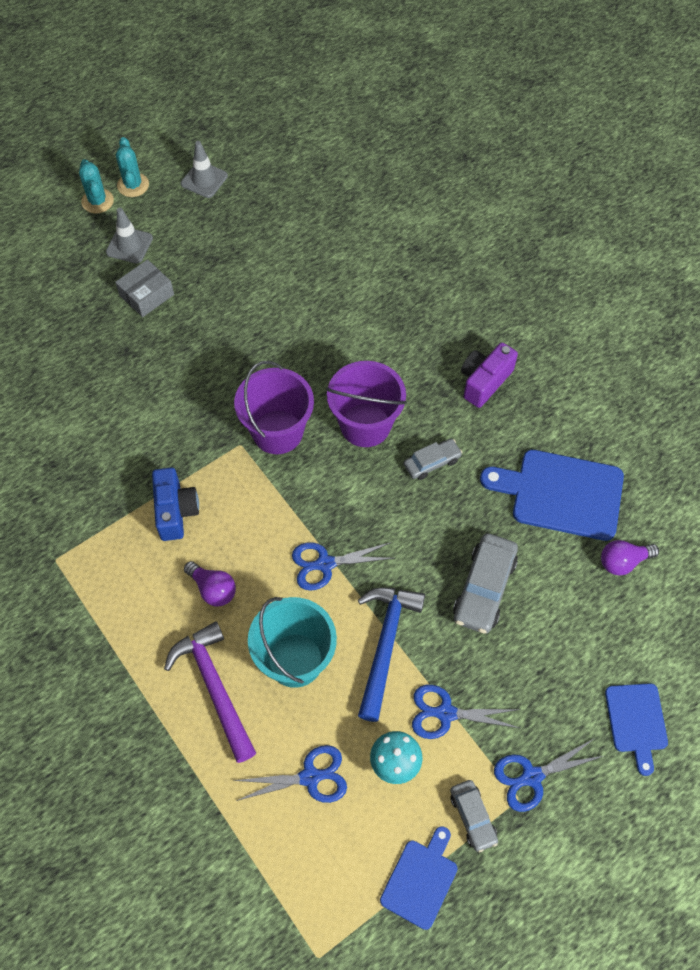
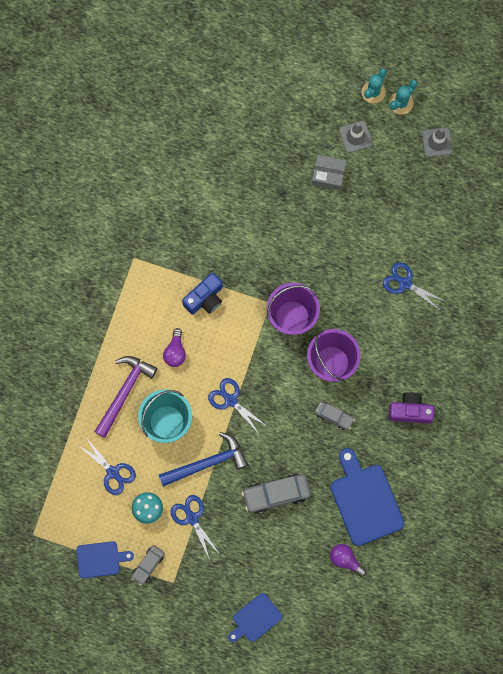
camera: 55 degrees right, 15 degrees up
blue scissors [494,738,603,812] -> blue scissors moved to [383,262,446,310]

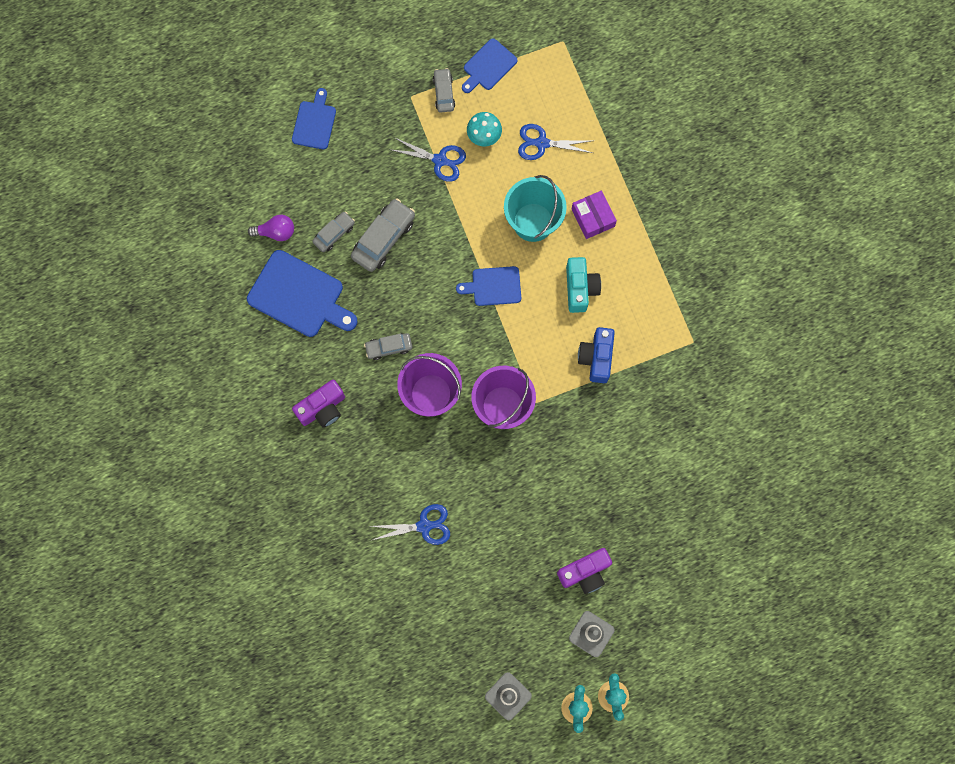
camera: 140 degrees right, 0 degrees up
purple hammer [94,356,158,438] -> purple box [572,190,617,239]
blue hammer [159,432,248,487] -> none
purple light bulb [163,328,186,367] -> turquoise camera [566,257,601,313]
blue scissors [208,378,268,435] -> blue cutting board [456,266,521,306]
grey box [312,155,346,190] -> purple camera [557,548,612,594]
none -> grey car [312,211,355,252]

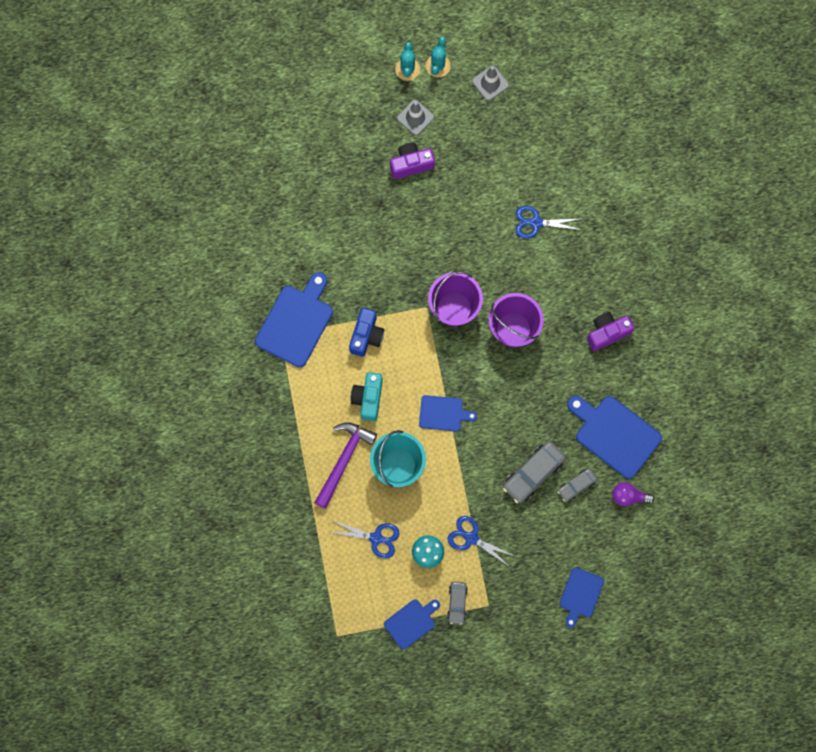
camera: 170 degrees left, 0 degrees up
grey car [364,333,412,360] -> none
purple box [572,190,617,239] -> purple hammer [314,422,377,509]
none -> blue cutting board [255,272,333,367]

